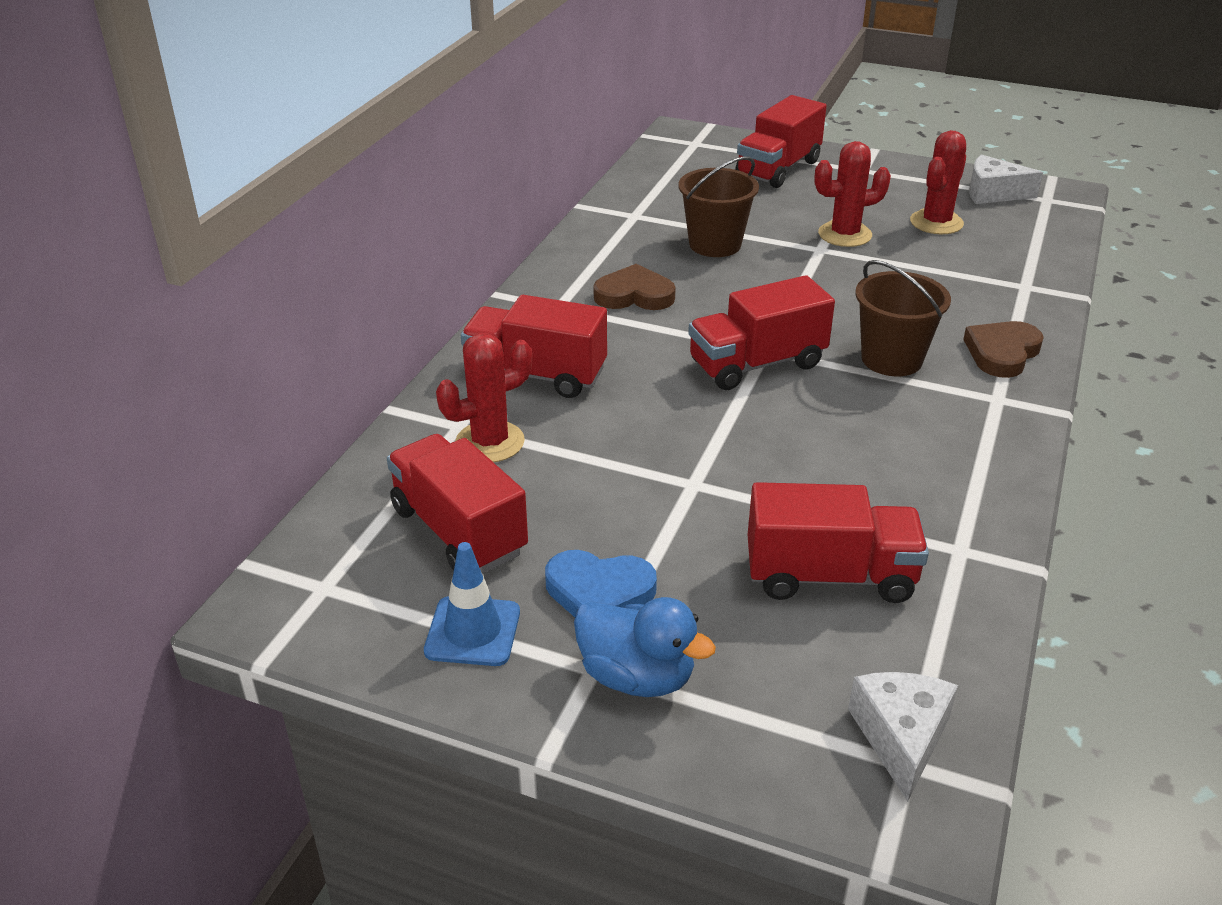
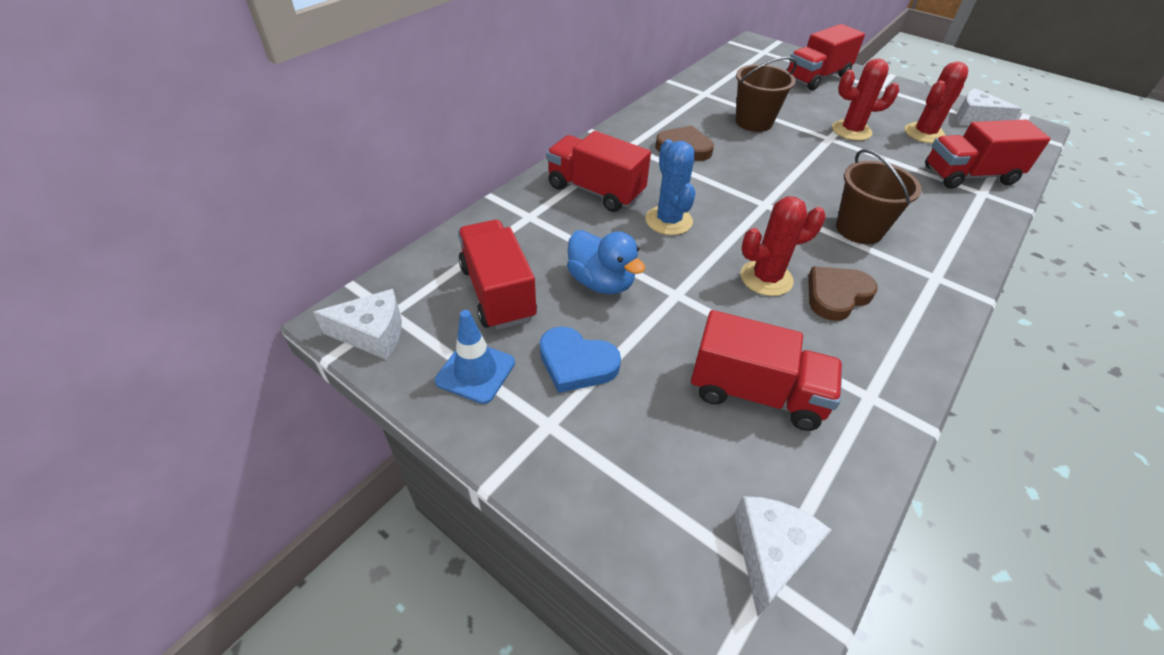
camera: 15 degrees right, 10 degrees up
red cactus [436,333,532,462] -> red cactus moved to [741,196,826,296]
blue duck [574,597,716,697] -> blue duck moved to [567,230,645,294]
red truck [688,275,835,390] -> red truck moved to [925,120,1051,189]
brown heart [963,321,1044,378] -> brown heart moved to [808,266,878,321]
none -> white cheese [313,289,402,359]
none -> blue cactus [645,139,696,235]

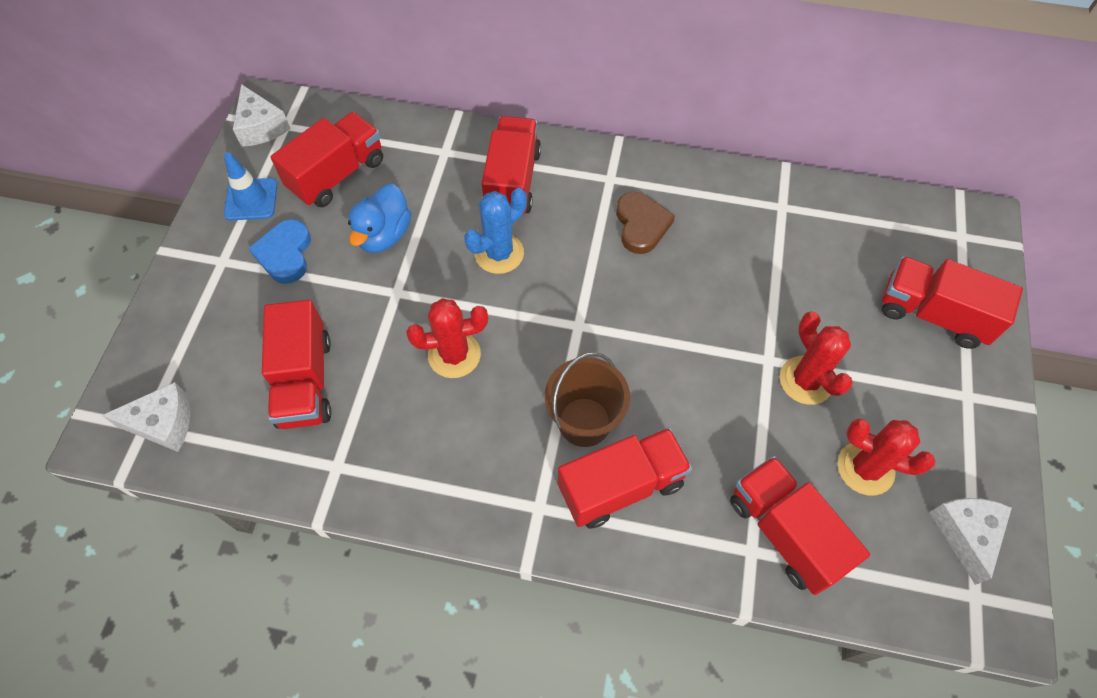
camera: 65 degrees right, 15 degrees up
brown bucket [736,57,797,132] -> none
red cactus [741,196,826,296] -> red cactus turned 60 degrees counterclockwise [406,298,488,378]
brown heart [808,266,878,321] -> none
none -> red truck [558,428,692,529]

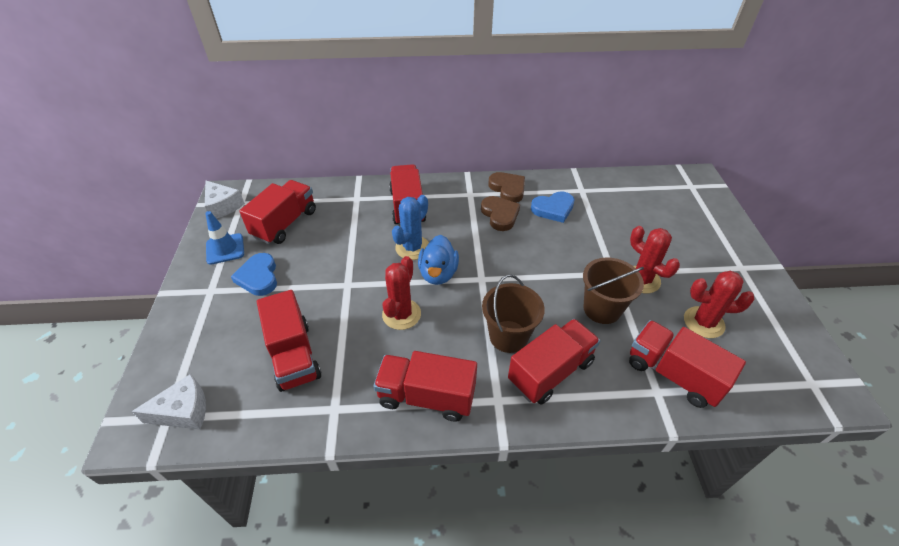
camera: 15 degrees left, 15 degrees down
blue duck [348,184,411,253] -> blue duck moved to [418,235,459,285]
red cactus [406,298,488,378] -> red cactus turned 45 degrees counterclockwise [382,256,421,330]
red truck [882,256,1023,349] -> red truck moved to [373,351,477,422]
white cheese [929,498,1012,585] -> none
none -> brown heart [488,172,525,203]
none -> blue heart [531,191,575,223]
none -> brown bucket [583,257,644,324]

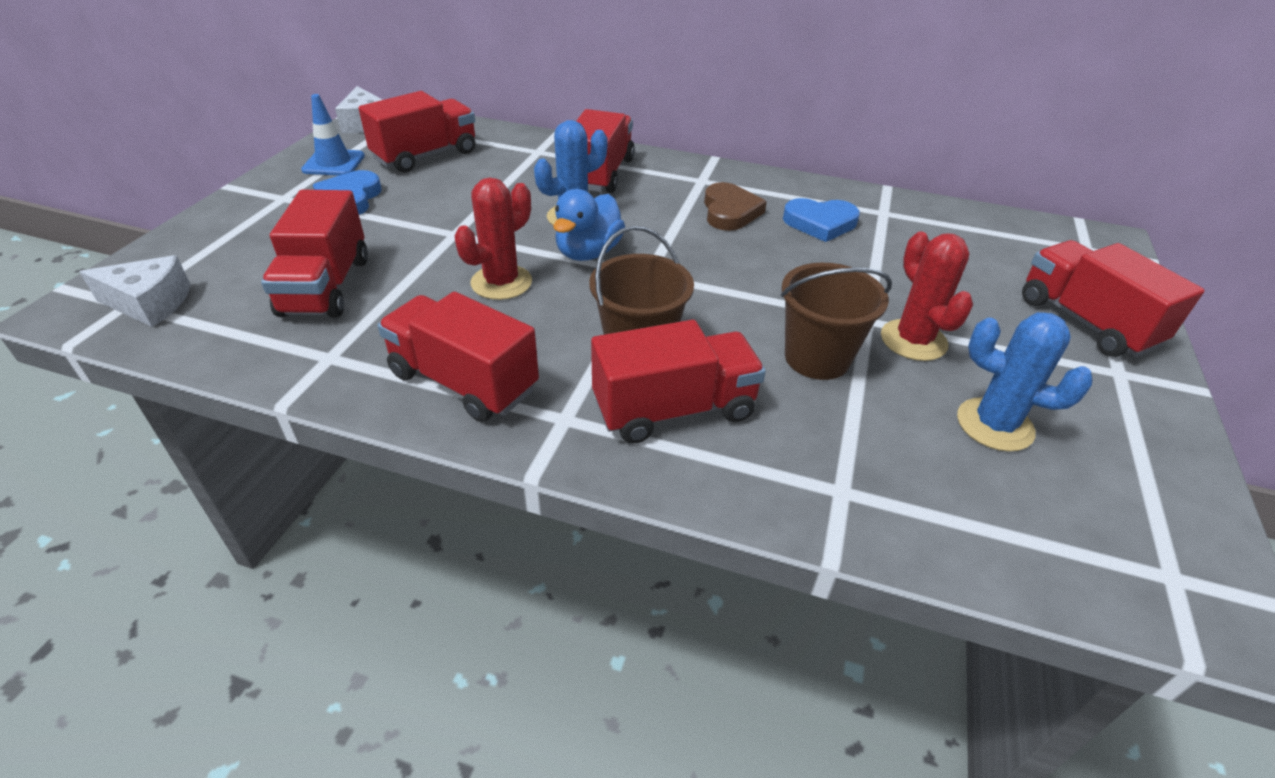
camera: 20 degrees right, 5 degrees down
brown heart [488,172,525,203] -> none
red truck [629,320,746,408] -> red truck moved to [1022,240,1205,357]
red cactus [684,271,755,338] -> blue cactus [957,312,1093,452]

